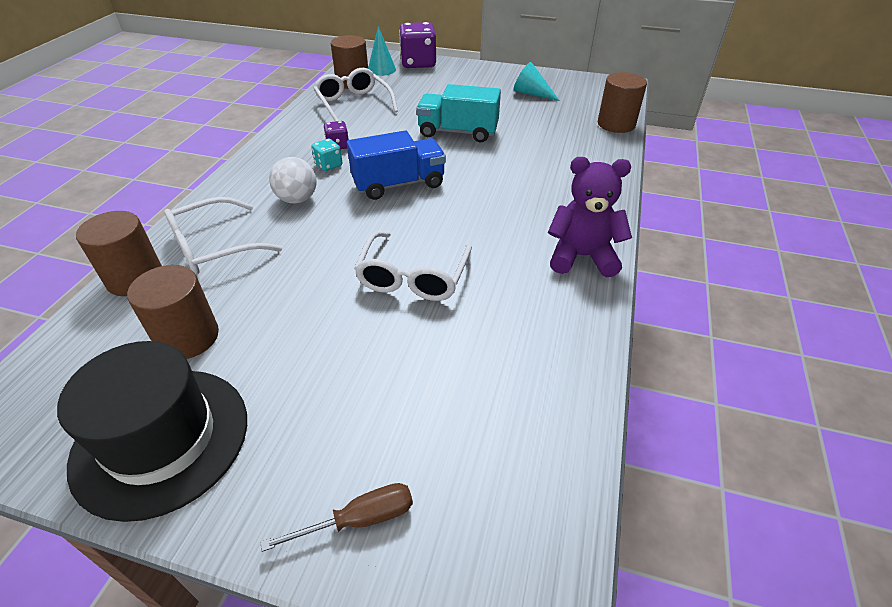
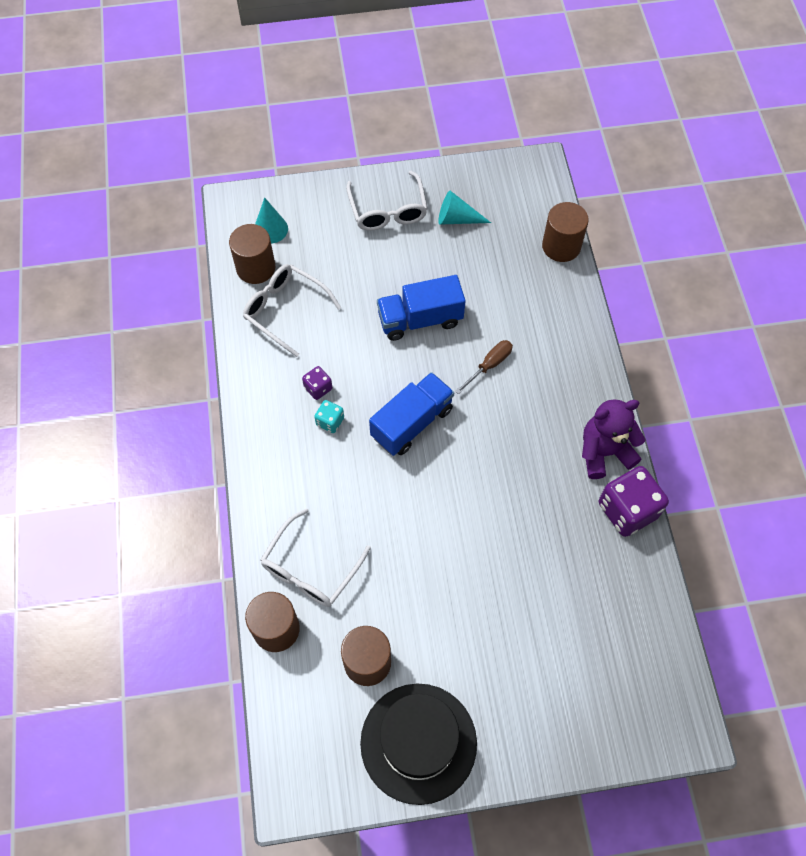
camera: 25 degrees left, 20 degrees up
brown screwdriver [260,483,413,552] -> brown screwdriver moved to [455,340,513,394]
white ball [269,157,316,203] -> none
white glasses [354,231,472,301] -> white glasses moved to [346,171,427,231]
purple dice [399,22,436,68] -> purple dice moved to [599,466,669,537]
turquoise truck [416,84,501,142] -> blue truck [377,275,466,341]

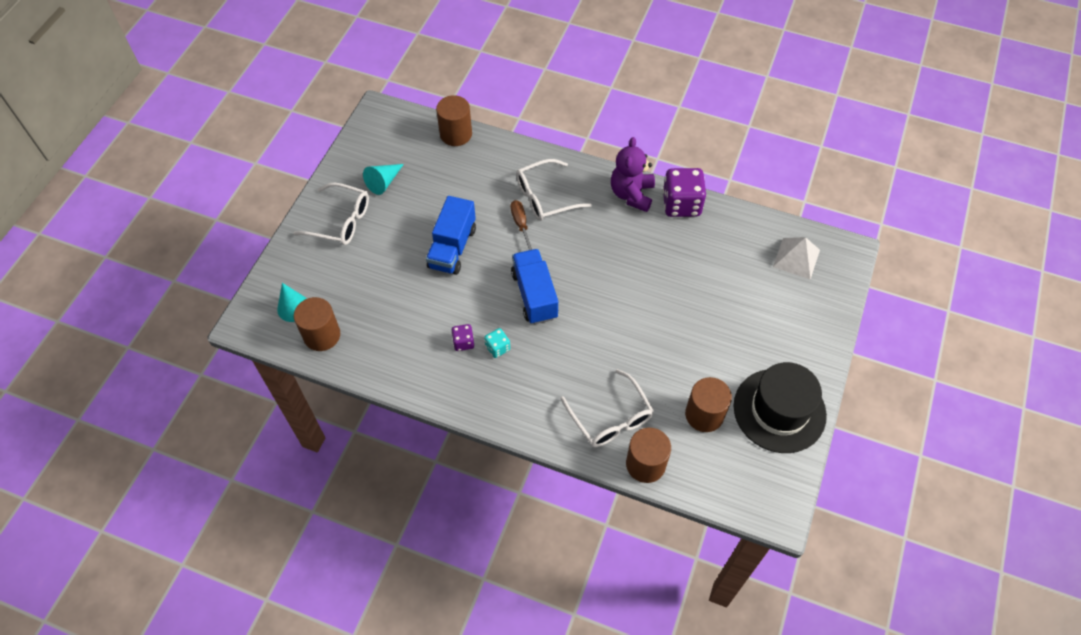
camera: 60 degrees left, 5 degrees down
white glasses [243,264,342,357] -> white glasses moved to [516,159,592,221]
none -> white pyramid [773,237,820,280]

